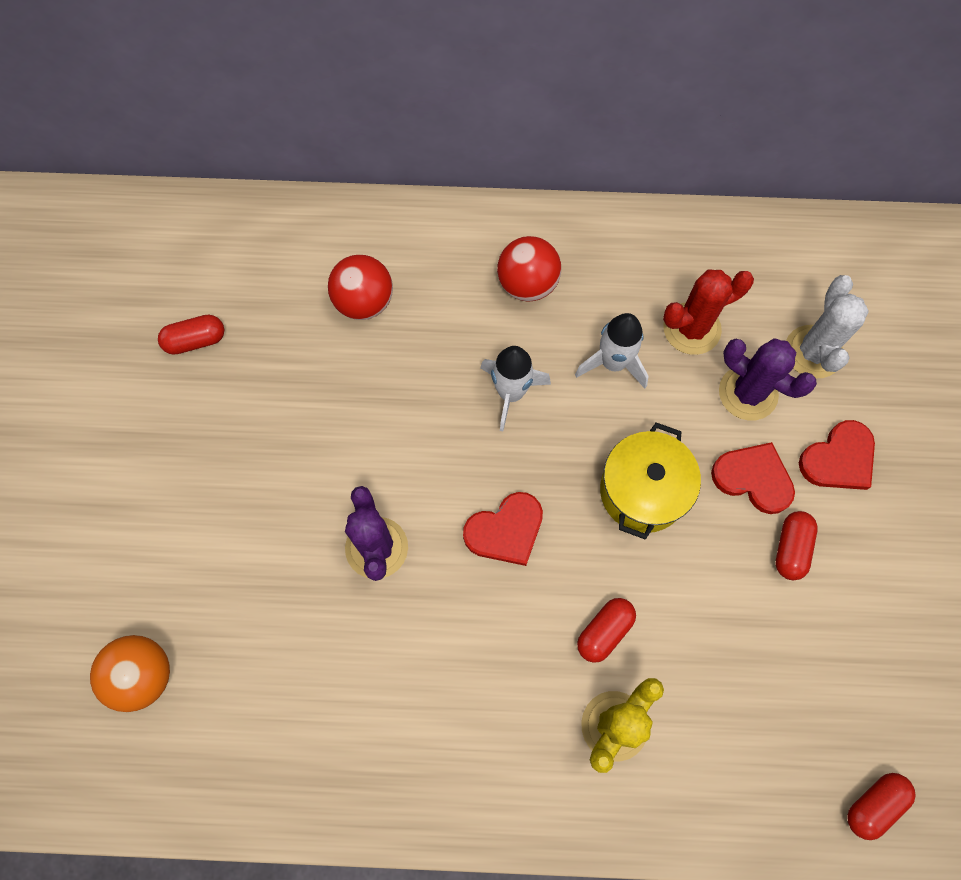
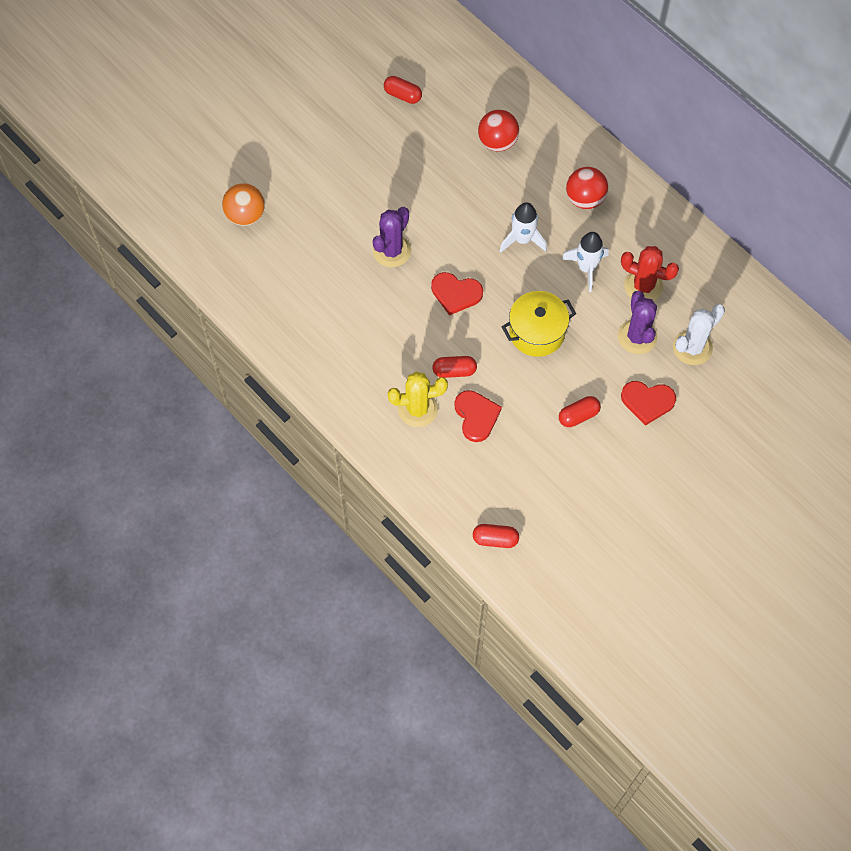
camera: 45 degrees right, 5 degrees down
red heart [711,442,795,514] -> red heart moved to [455,390,502,442]

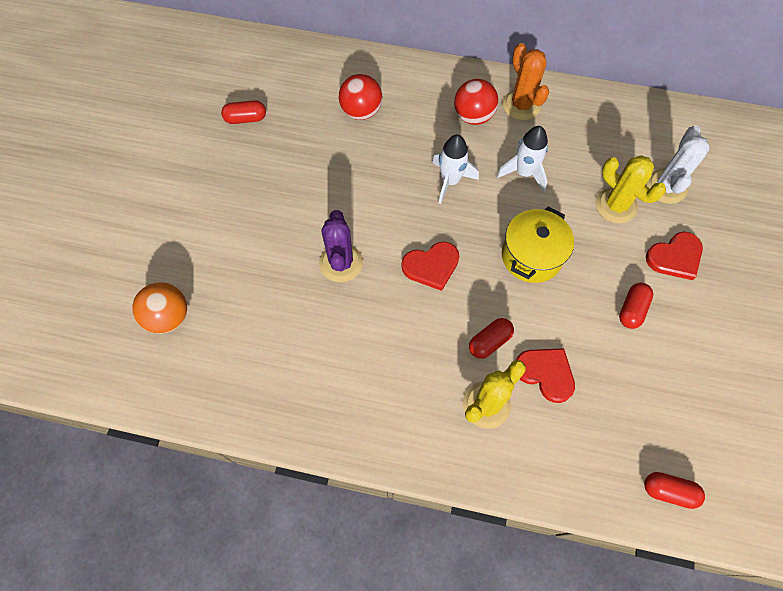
camera: 35 degrees left, 0 degrees up
red capsule [473,524,519,548] -> red capsule turned 45 degrees clockwise [644,472,705,509]
purple cactus [618,291,657,354] -> yellow cactus [596,155,666,223]
red cactus [621,246,679,301] -> none
none -> orange cactus [502,43,549,120]

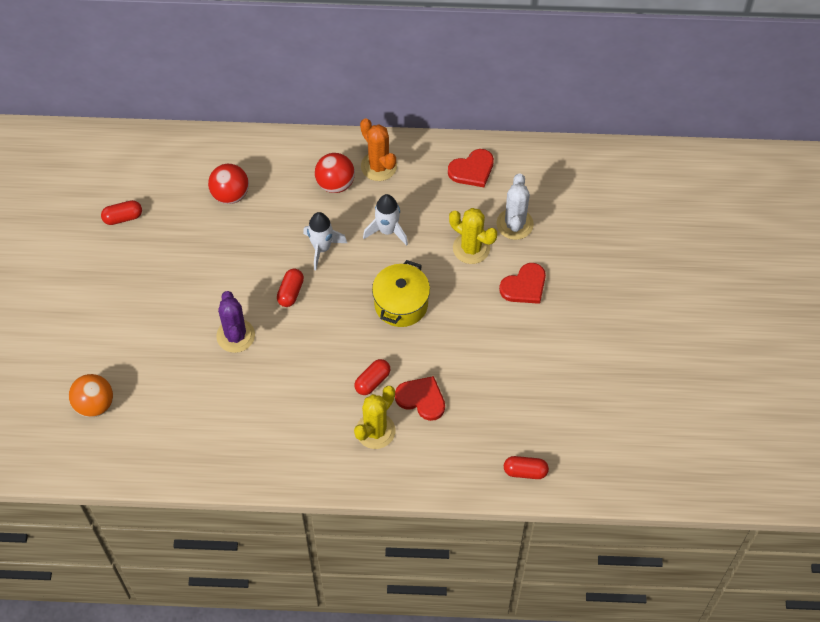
camera: 10 degrees left, 5 degrees down
red heart [401,242,459,291] -> red heart moved to [448,149,494,187]
red capsule [619,283,653,329] -> red capsule moved to [277,269,304,307]

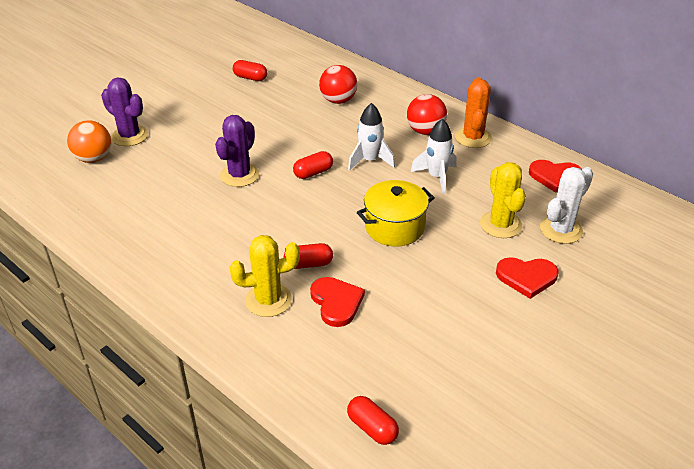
camera: 40 degrees right, 20 degrees down
none -> purple cactus [101,77,148,146]

